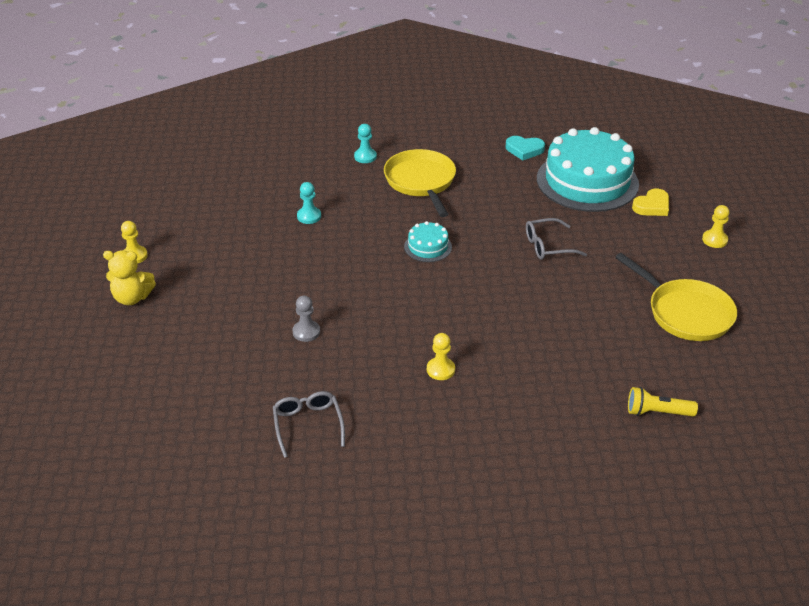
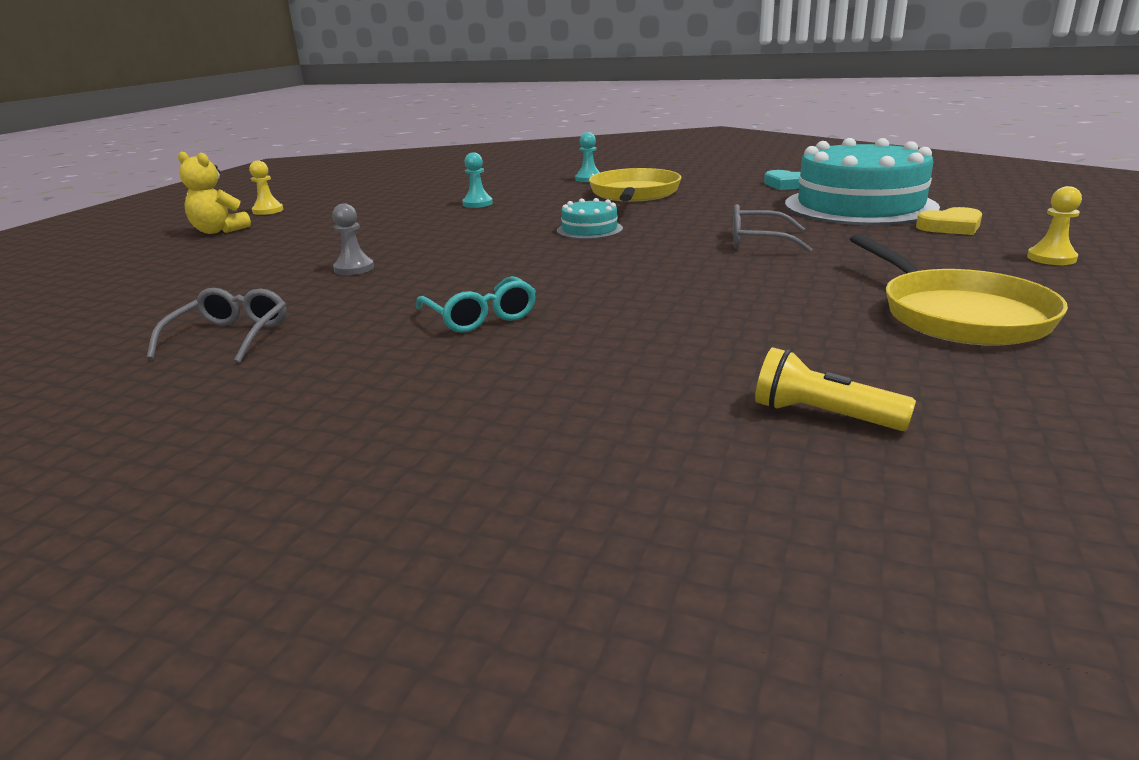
camera: 25 degrees right, 15 degrees down
yellow pawn [427,333,455,380] -> turquoise glasses [416,276,536,333]

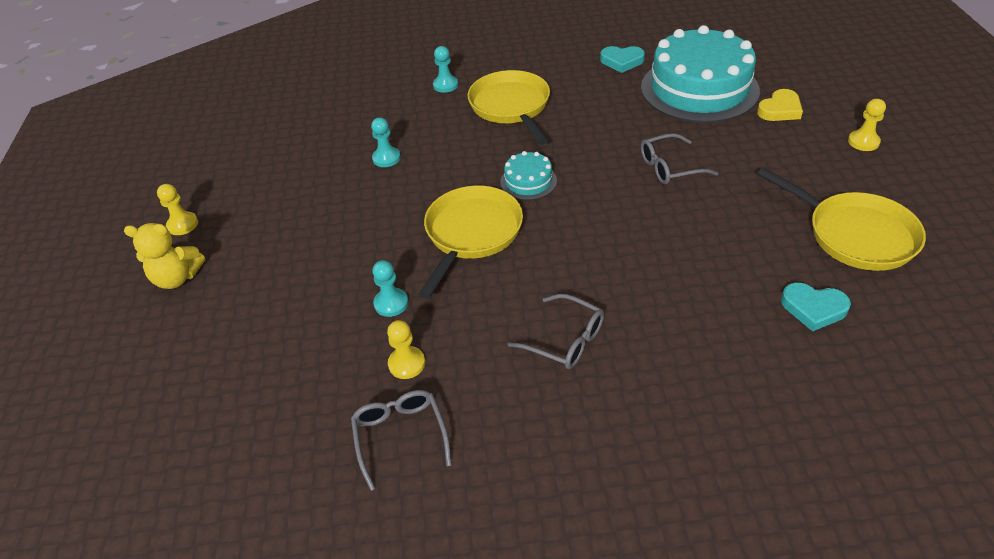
camera: 25 degrees left, 20 degrees up
grey pawn [332,203,374,275] -> turquoise pawn [372,260,408,317]
turquoise glasses [416,276,536,333] -> grey glasses [508,294,604,369]
yellow flashlight [755,347,916,431] -> none
none -> yellow pawn [387,320,425,379]
none -> yellow pan [418,185,523,299]
none -> turquoise heart [781,283,851,332]

